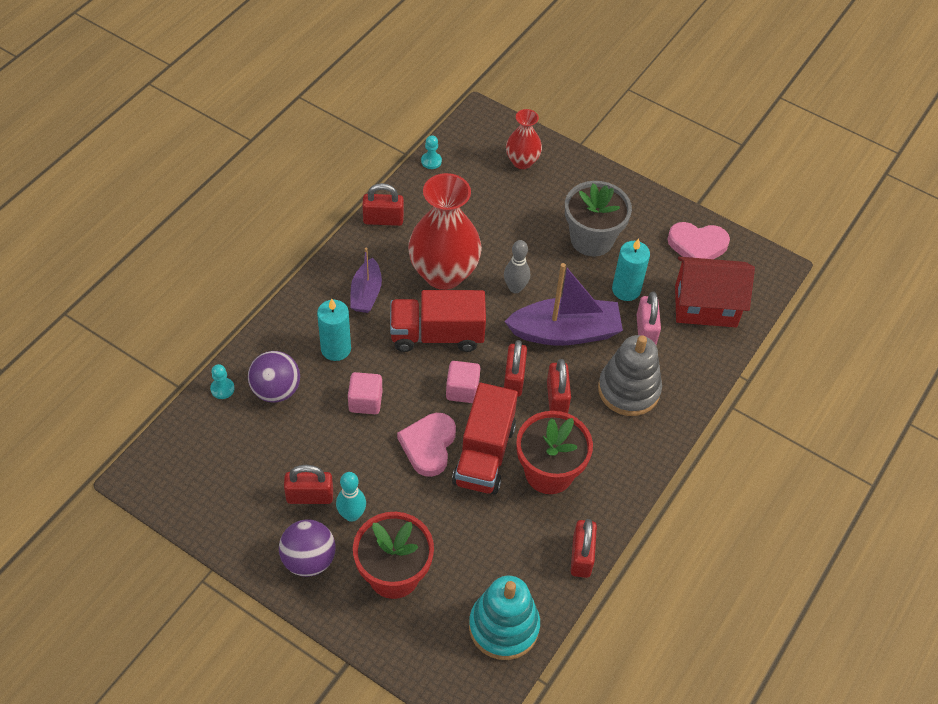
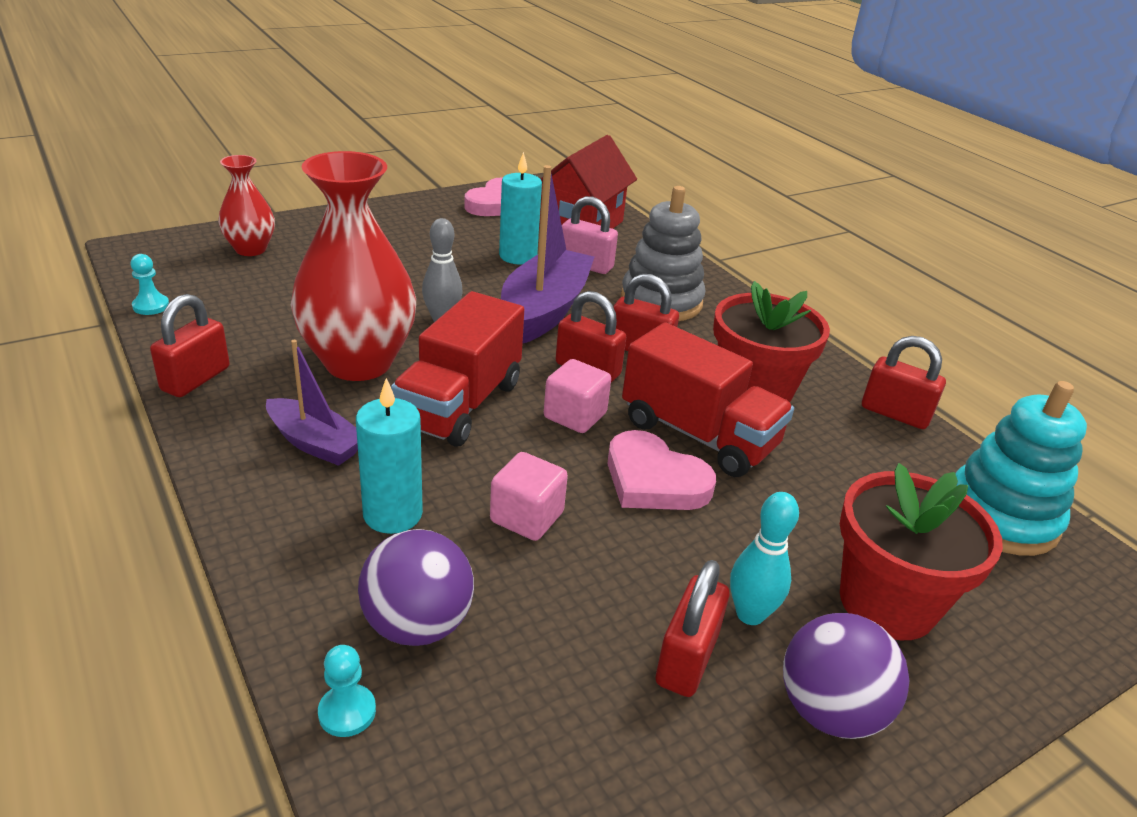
camera: 65 degrees left, 20 degrees down
grey flower pot [565,181,632,256] -> none

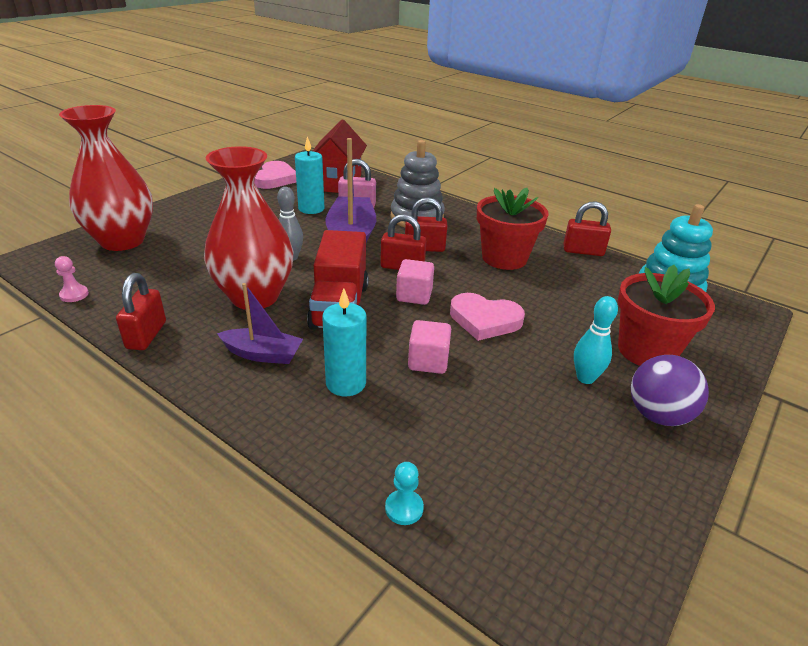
camera: 20 degrees left, 0 degrees up
turquoise pawn [131,254,169,315] -> pink pawn [55,256,89,302]
red vase [218,155,275,256] -> red vase [59,105,153,251], size x1.86
purple ball [358,529,474,646] -> none
red truck [622,322,794,477] -> none
red padlock [655,560,729,697] -> none

